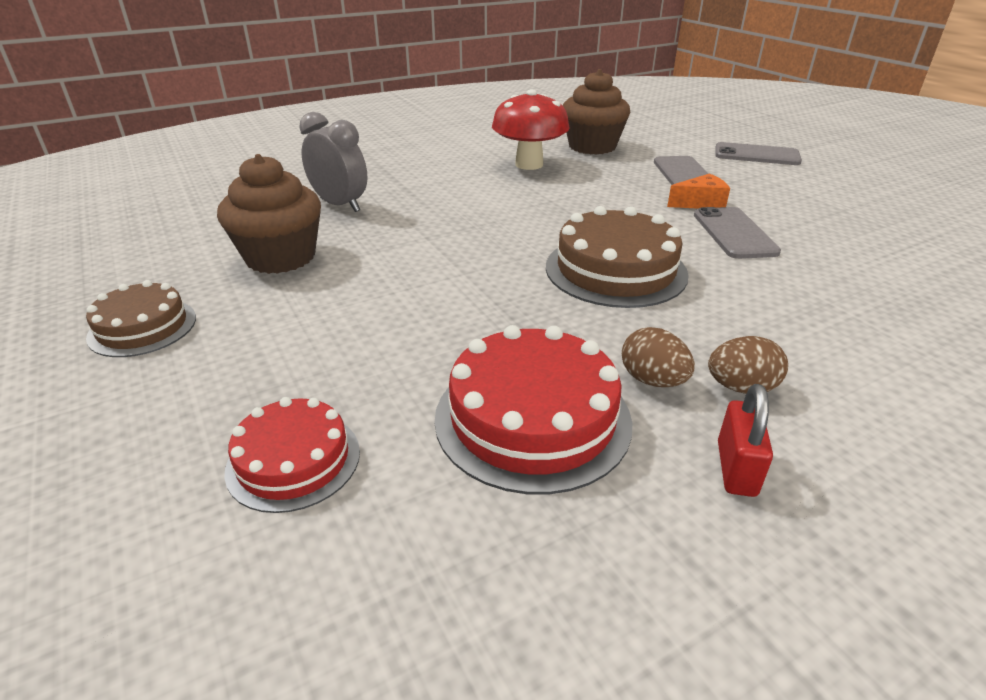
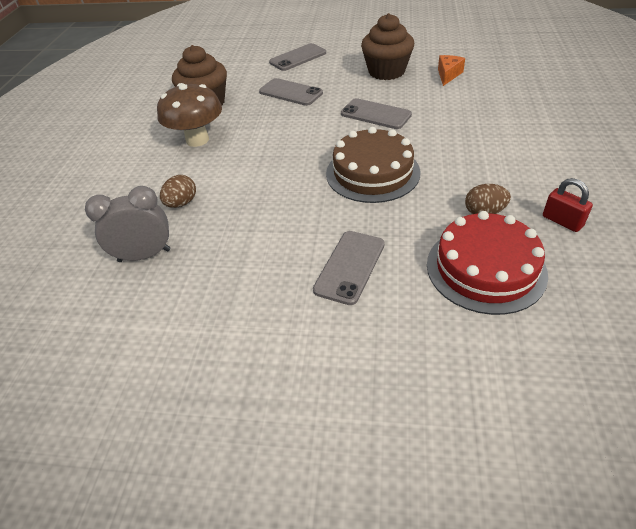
camera: 50 degrees left, 10 degrees up
brown cake [86,280,196,357] -> none
brown cupcake [217,154,321,274] -> brown cupcake moved to [361,13,414,80]
red cake [224,397,360,513] -> none
red mushroom [492,89,570,170] -> brown mushroom [157,83,222,147]
orange cheese [667,173,730,209] -> orange cheese moved to [438,55,465,86]
brown egg [708,336,788,394] -> brown egg moved to [160,175,196,208]
none -> grey phone [313,231,385,305]

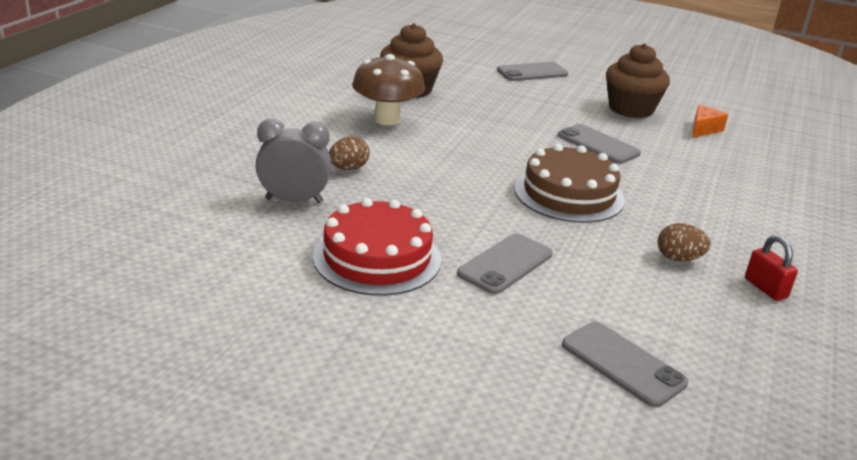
camera: 10 degrees right, 15 degrees down
grey phone [259,78,323,106] -> grey phone moved to [562,322,688,408]
red cake [427,211,548,315] -> red cake moved to [313,198,441,296]

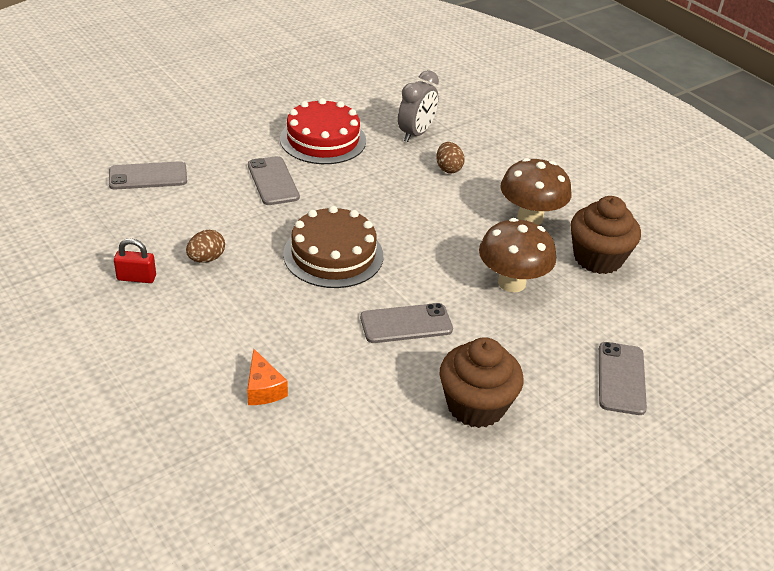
camera: 120 degrees right, 10 degrees up
orange cheese [692,105,728,138] -> orange cheese moved to [247,348,288,405]
none -> brown mushroom [479,218,556,292]

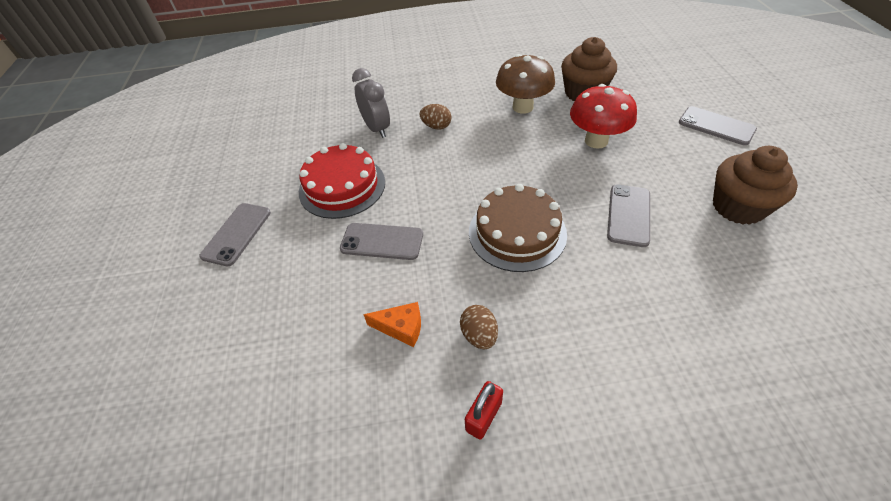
camera: 55 degrees left, 10 degrees up
grey phone [109,161,187,189] -> grey phone moved to [199,203,271,266]
orange cheese [247,348,288,405] -> orange cheese moved to [363,302,421,347]
brown mushroom [479,218,556,292] -> red mushroom [570,84,637,149]

